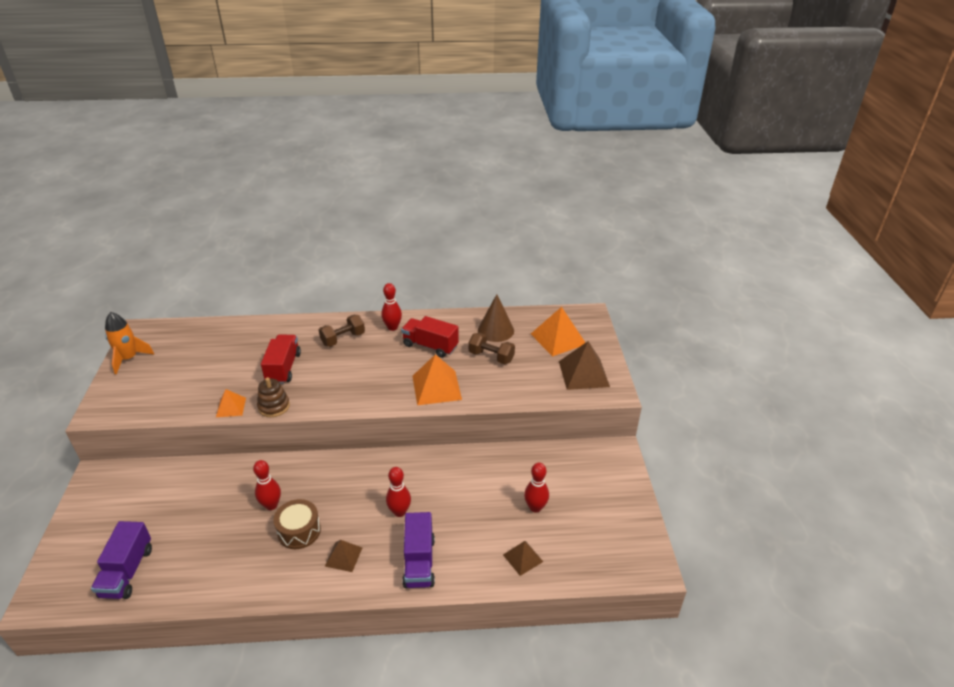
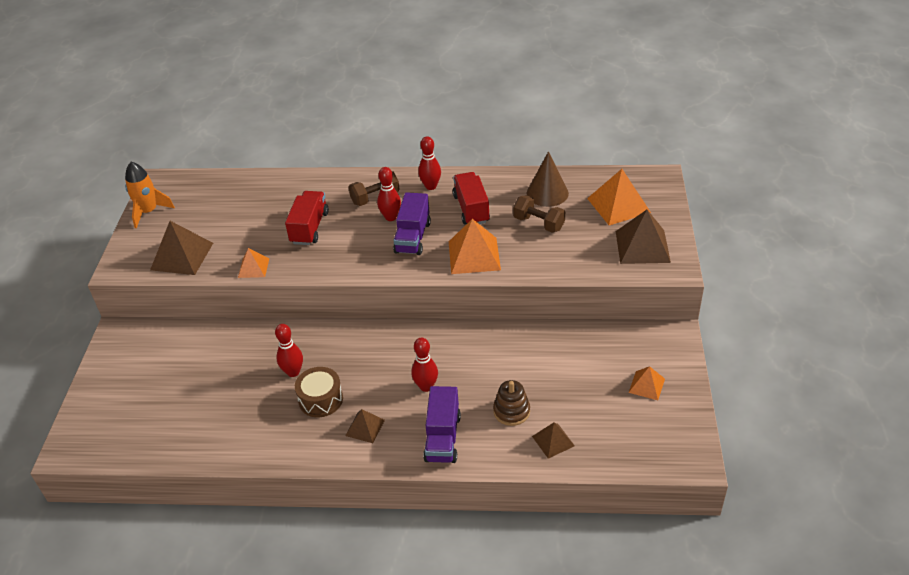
camera: 10 degrees right, 5 degrees up
purple truck [91,521,152,599] -> purple truck moved to [393,192,431,255]
brown stacking toy [257,377,290,417] -> brown stacking toy moved to [493,380,530,426]
red truck [401,316,459,358] -> red truck turned 45 degrees clockwise [453,172,490,225]
red bowling pin [524,463,549,513] -> red bowling pin moved to [377,167,401,221]
none -> brown pyramid [150,221,213,275]
none -> orange pyramid [629,366,665,400]

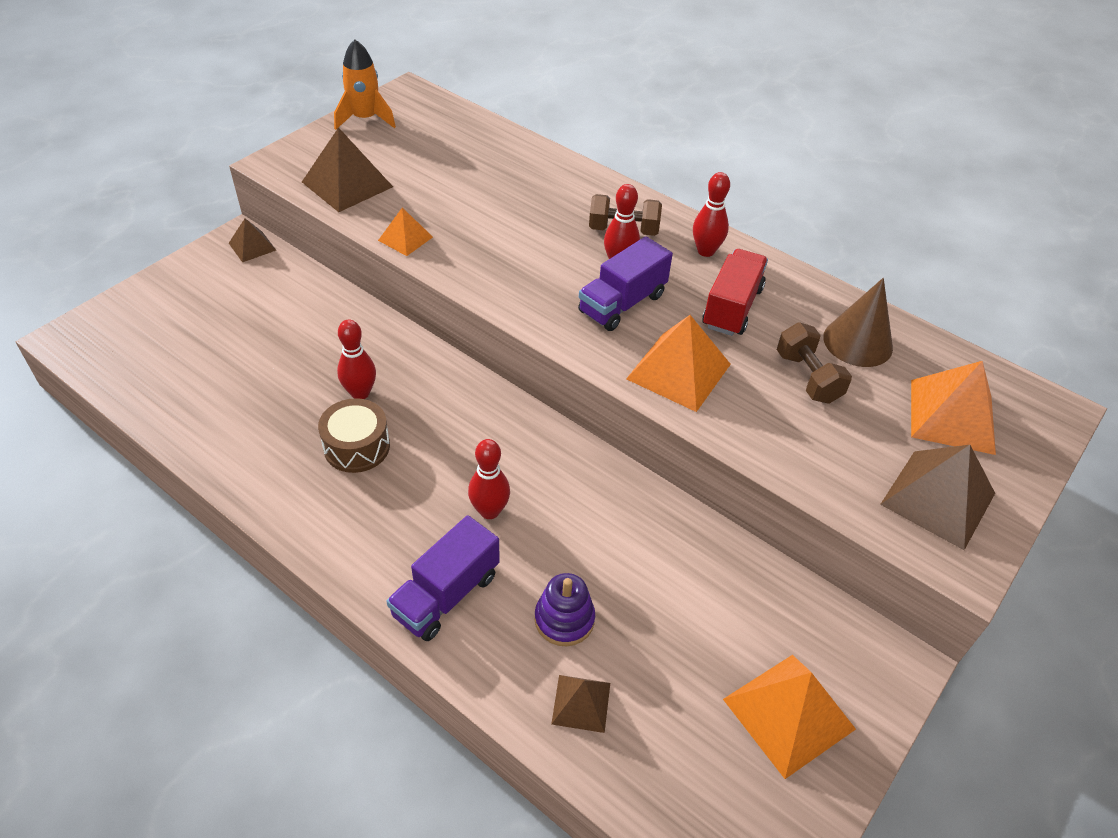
camera: 30 degrees right, 5 degrees up
red truck [285,191,329,245] -> none
brown pyramid [345,409,385,443] -> brown pyramid moved to [229,218,276,263]
brown stacking toy [493,380,530,426] -> purple stacking toy [535,573,595,646]
orange pyramid [629,366,665,400] -> orange pyramid [723,655,856,779], size x1.78

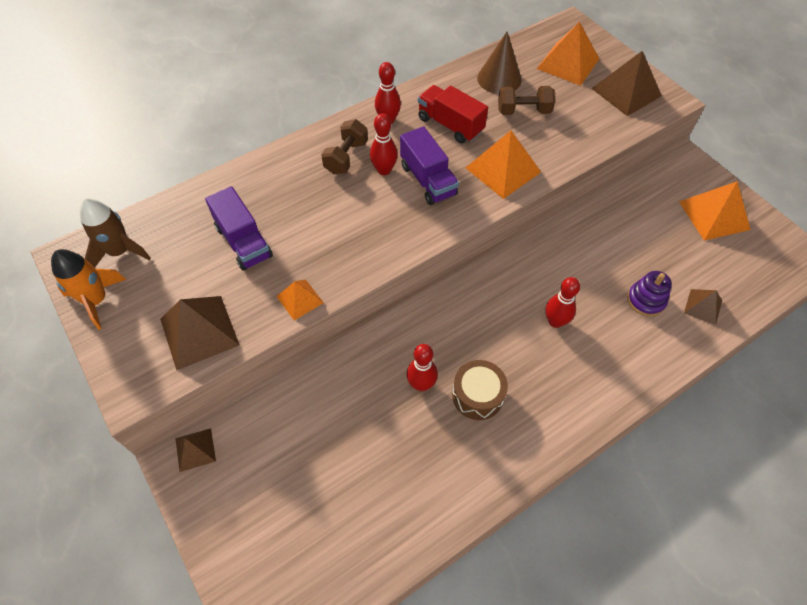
camera: 70 degrees left, 10 degrees up
purple truck [386,515,500,641] -> purple truck moved to [205,186,273,271]
none -> brown rocket [79,198,151,268]

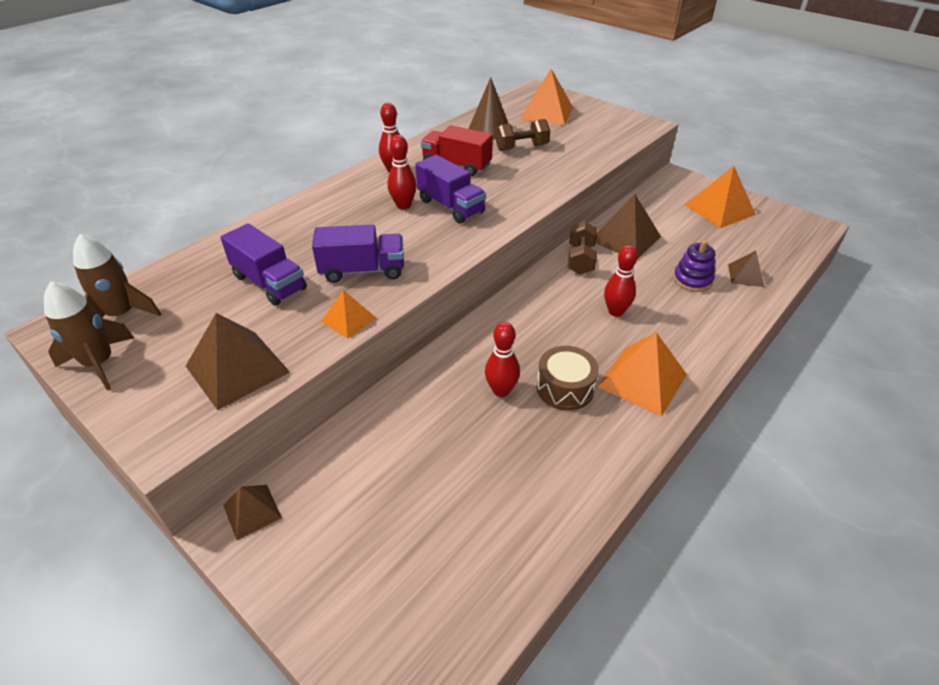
camera: 15 degrees left, 15 degrees down
orange rocket [51,249,126,330] -> brown rocket [44,281,134,390]
brown dumbbell [321,119,368,174] -> brown dumbbell moved to [568,221,597,275]
orange pyramid [466,131,541,199] -> orange pyramid moved to [598,332,687,417]
brown pyramid [591,51,662,116] -> brown pyramid moved to [596,194,661,258]
none -> purple truck [312,225,404,283]

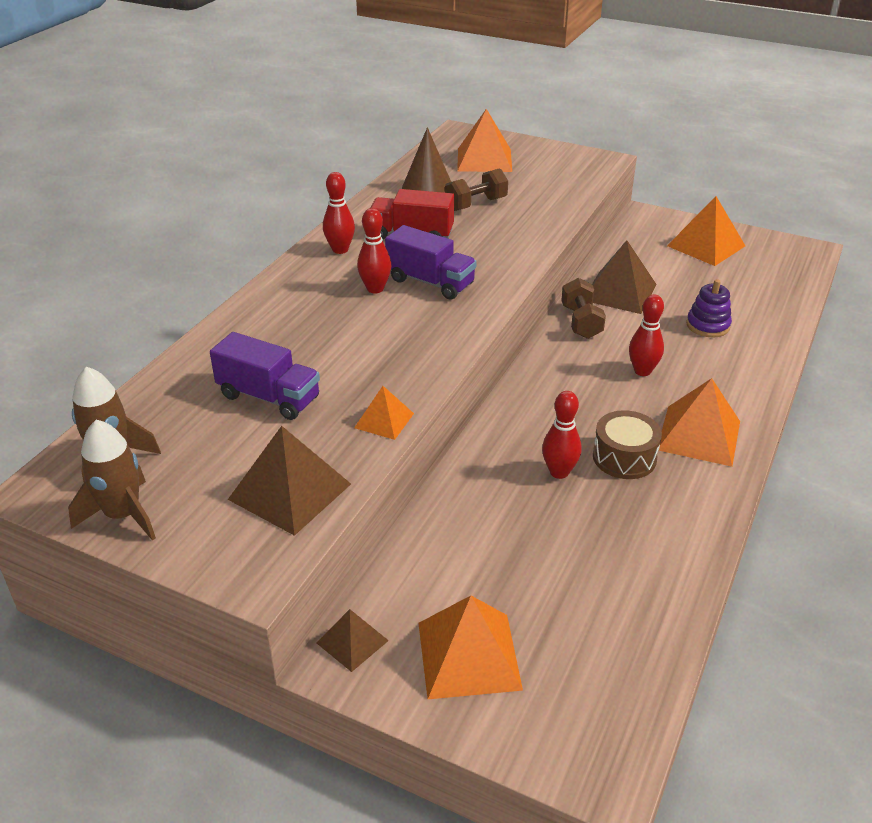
camera: 15 degrees left, 5 degrees down
purple truck [312,225,404,283] -> none
brown pyramid [728,251,765,287] -> none
none -> orange pyramid [418,596,523,699]

